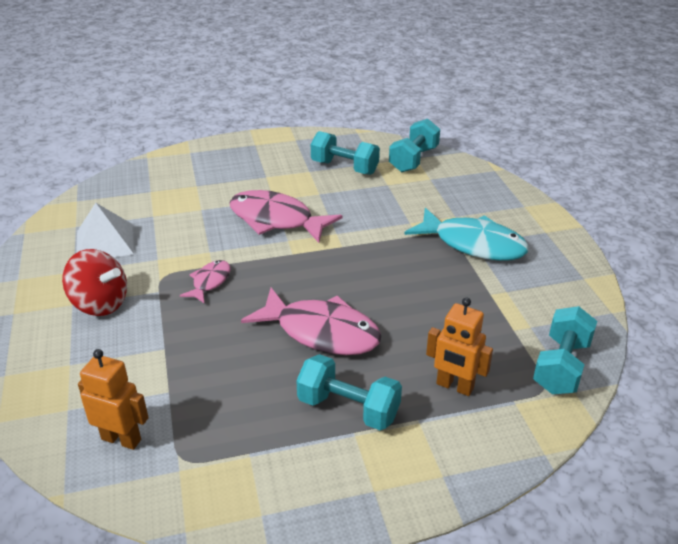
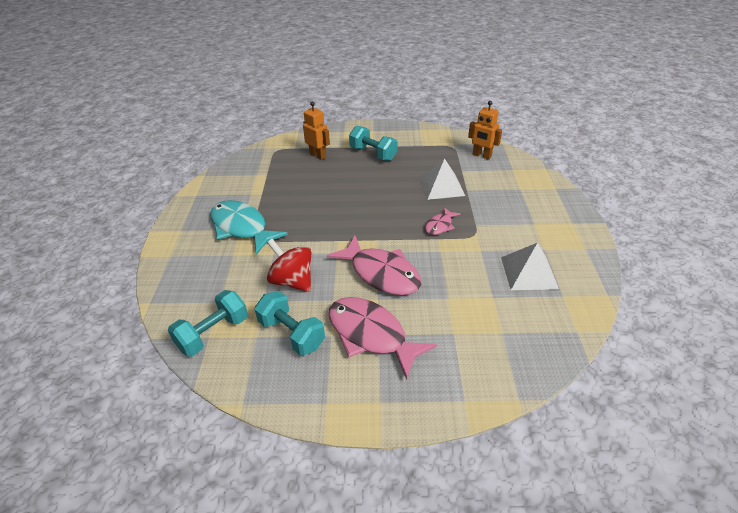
camera: 165 degrees left, 5 degrees up
red spinning top [62,249,127,316] -> red spinning top moved to [267,239,311,292]
pink fish [241,288,381,355] -> pink fish moved to [329,297,437,380]
turquoise dumbbell [533,306,597,394] -> none
none -> white pyramid [419,158,465,200]

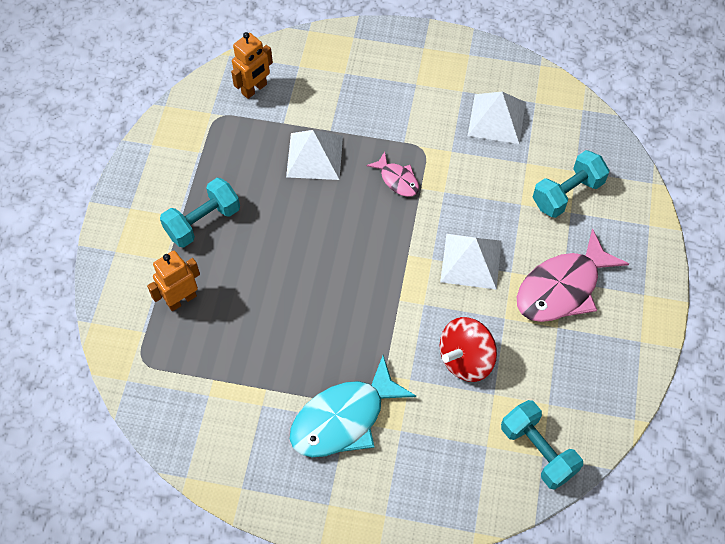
camera: 80 degrees left, 20 degrees up
turquoise dumbbell [254,291,325,356] -> turquoise dumbbell moved to [533,150,609,218]
pink fish [327,236,421,295] -> white pyramid [440,234,501,290]

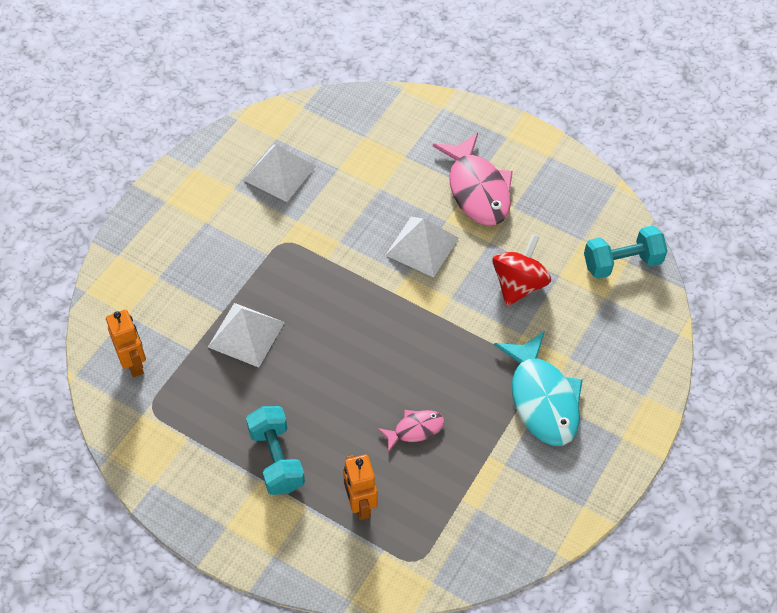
camera: 70 degrees left, 5 degrees down
pink fish [367,152,419,197] -> pink fish moved to [378,410,444,452]
red spinning top [439,317,497,382] -> red spinning top turned 135 degrees counterclockwise [492,234,551,306]
turquoise dumbbell [533,150,609,218] -> none

